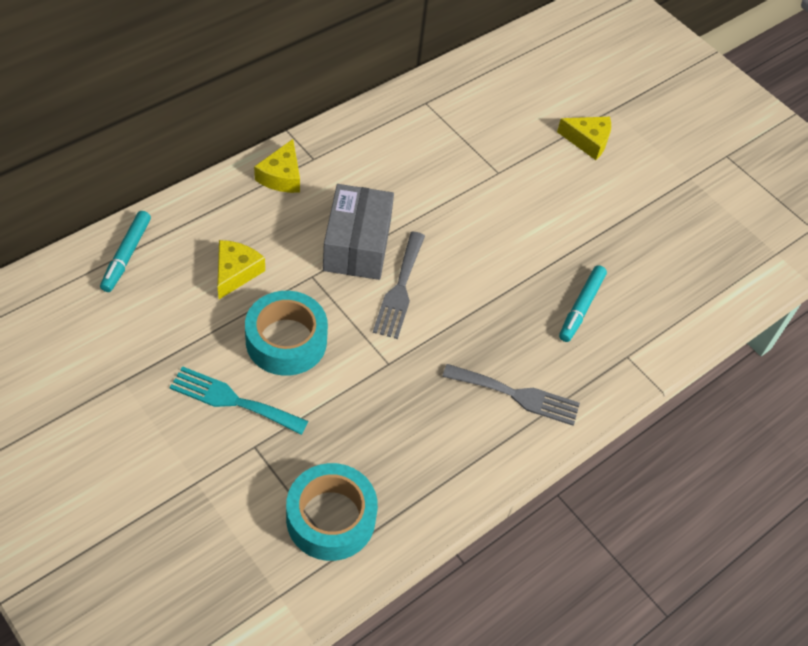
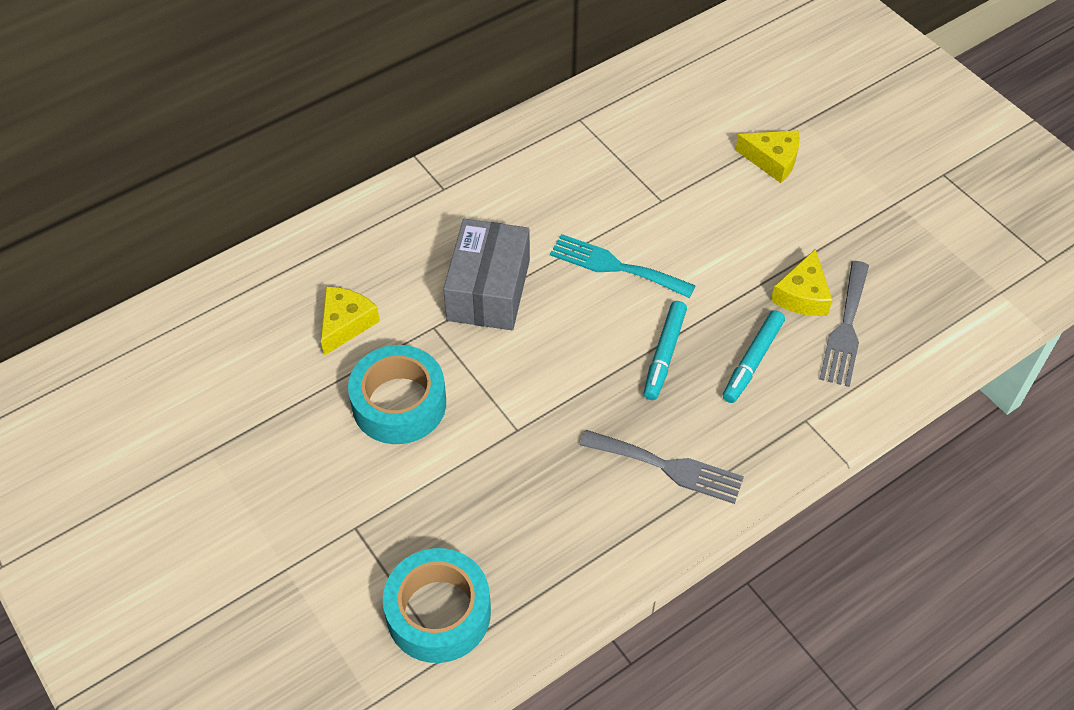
camera: 10 degrees right, 0 degrees up
turquoise marker [100,211,151,292] -> turquoise marker moved to [644,301,687,400]
turquoise fork [169,366,308,435] -> turquoise fork moved to [550,234,696,298]
yellow cheese [254,139,300,193] -> yellow cheese moved to [771,249,833,316]
grey fork [373,232,425,339] -> grey fork moved to [819,261,869,387]

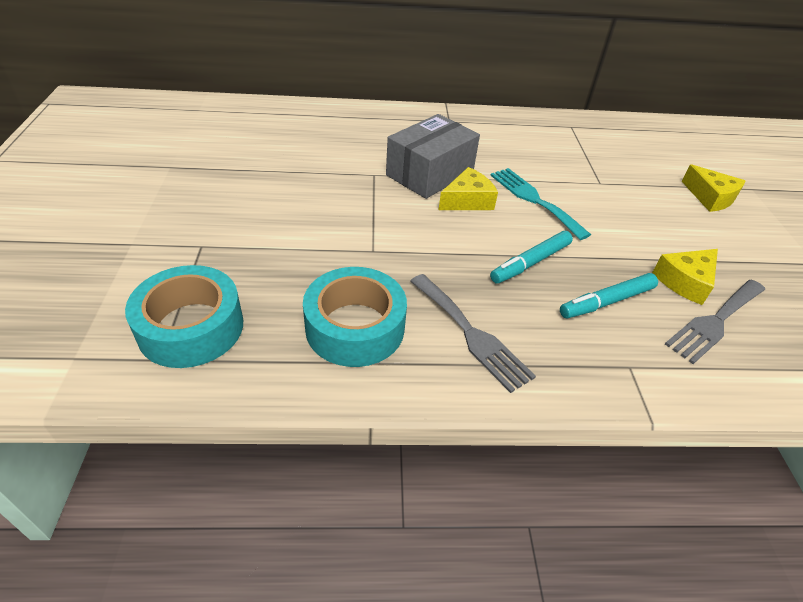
camera: 30 degrees right, 10 degrees down
yellow cheese [321,287,380,356] -> yellow cheese moved to [439,167,498,210]
turquoise tape [348,345,446,444] -> turquoise tape moved to [303,267,407,367]

